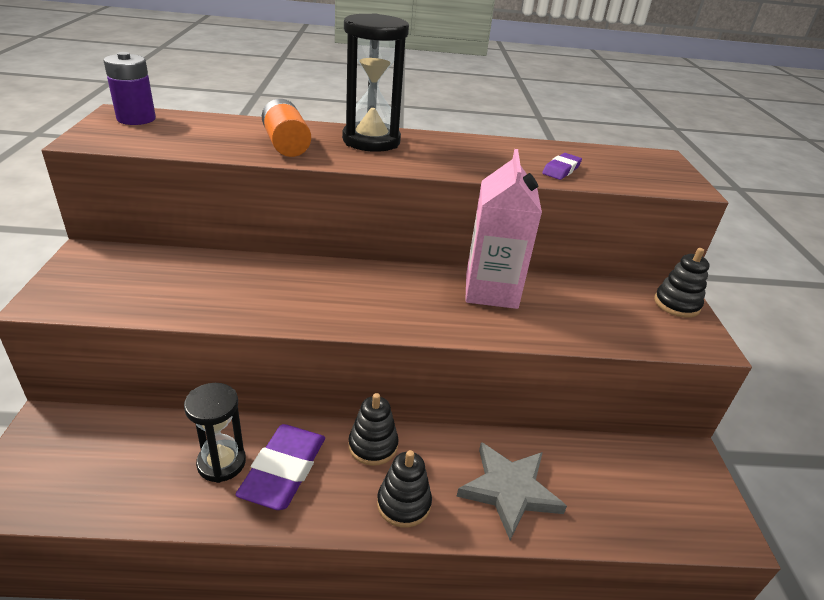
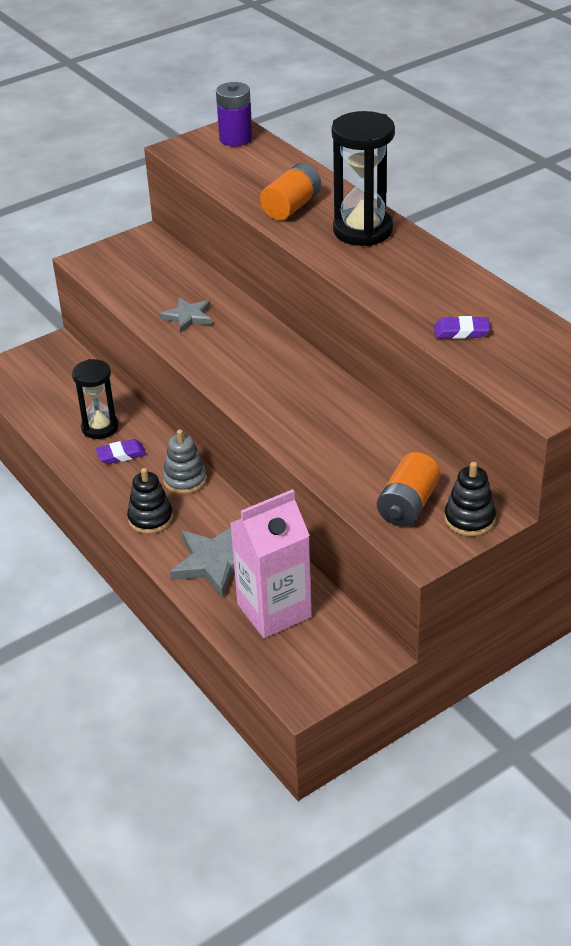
camera: 60 degrees right, 5 degrees up
purple eraser [235,424,325,510] -> purple eraser [96,439,146,464], size x0.55
black stacking toy [348,393,399,466] -> grey stacking toy [162,430,207,494]
pink carton [465,149,542,309] -> pink carton moved to [230,489,312,638]
none -> grey star [160,297,212,333]
none -> orange battery [377,452,440,527]

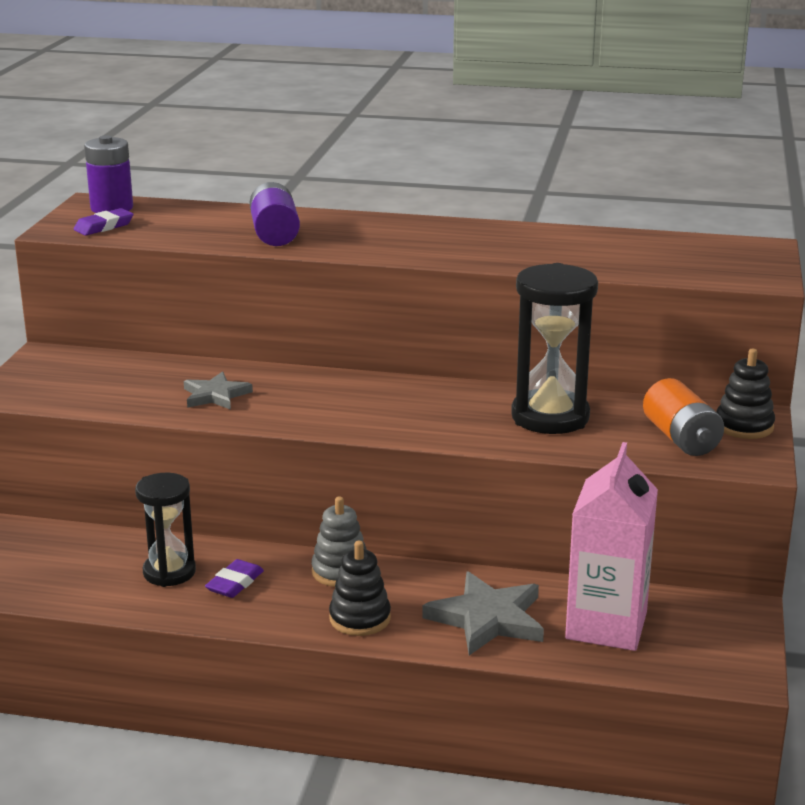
camera: 45 degrees left, 15 degrees down
orange battery [260,163,321,220] -> purple battery [250,182,300,246]
black hourglass [331,111,395,246] -> black hourglass moved to [511,263,598,434]
purple eraser [434,316,490,339] -> purple eraser moved to [74,208,134,236]

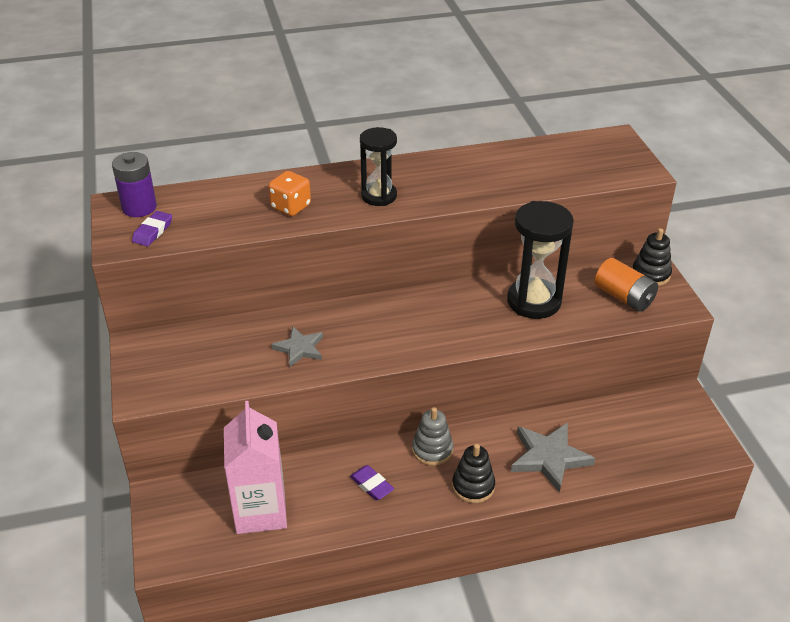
camera: 25 degrees left, 15 degrees up
black hourglass [135,473,196,587] -> black hourglass moved to [360,127,397,206]
purple eraser [205,559,264,598] -> purple eraser turned 45 degrees counterclockwise [350,465,394,500]
purple battery [250,182,300,246] -> orange dice [268,171,311,216]
pink carton [565,442,658,651] -> pink carton moved to [224,401,287,534]

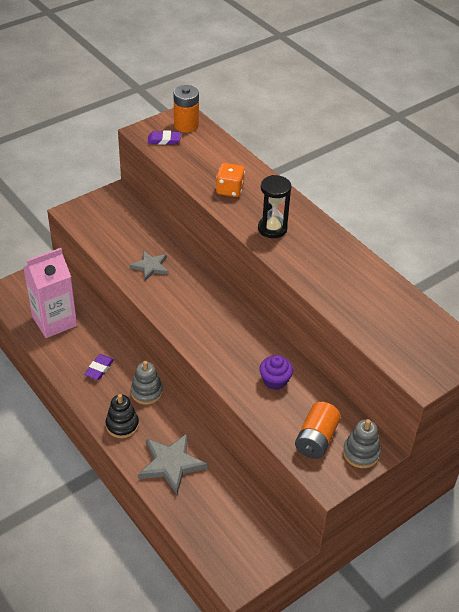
camera: 65 degrees right, 5 degrees up
purple battery [112,152,157,217] -> orange battery [173,85,199,133]
black hourglass [507,201,574,319] -> purple cupcake [260,355,293,390]
black stacking toy [632,228,672,286] -> grey stacking toy [343,419,381,468]

